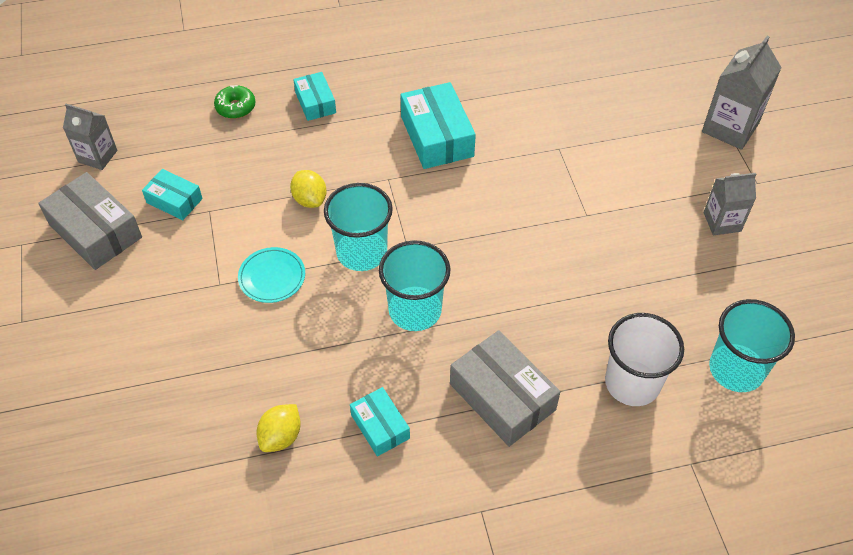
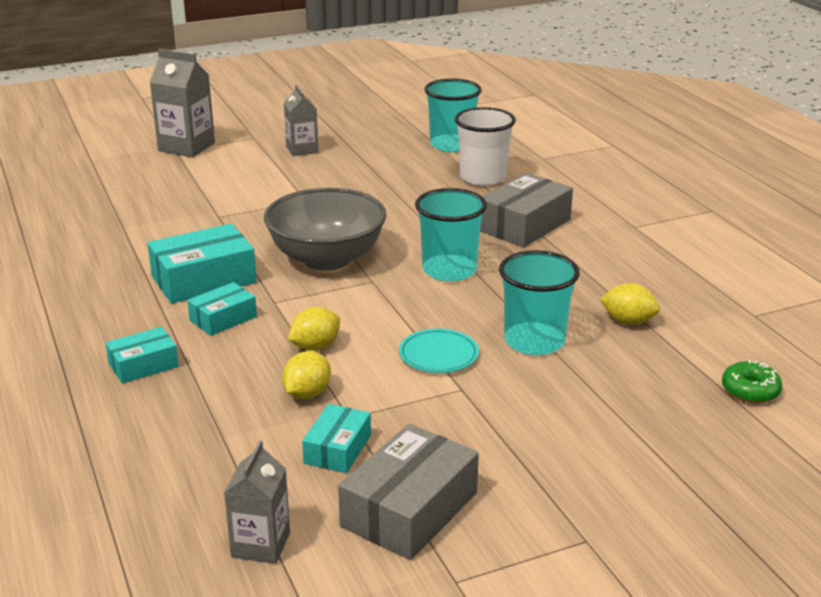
camera: 100 degrees left, 25 degrees down
green donut [214,85,255,119] -> green donut moved to [722,360,782,403]
turquoise cup [324,183,393,271] -> turquoise cup moved to [499,250,580,355]
turquoise box [350,387,410,456] -> turquoise box moved to [187,282,257,336]
none -> grey bowl [264,188,387,271]
none -> yellow lemon [282,351,331,399]

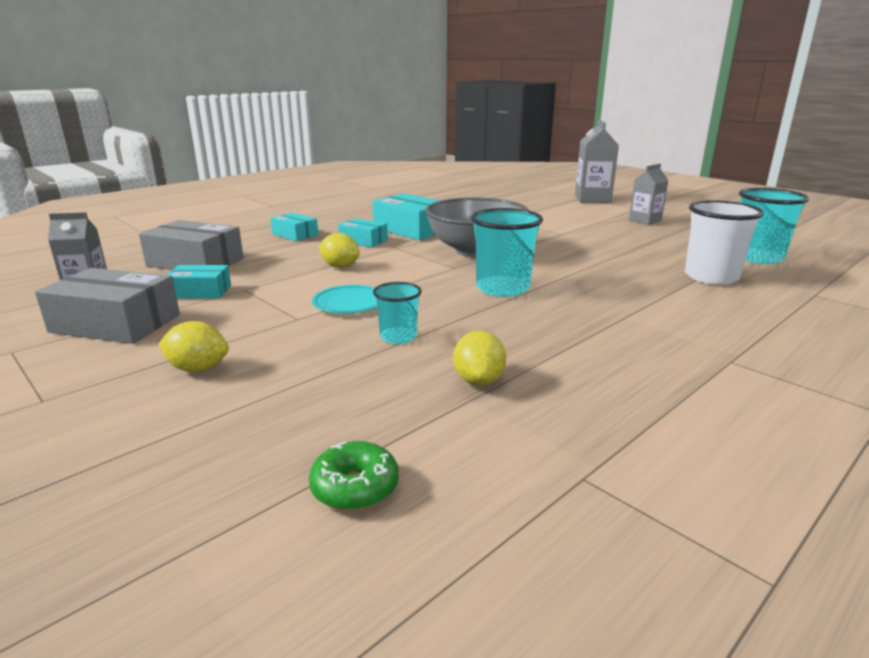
camera: 70 degrees right, 5 degrees down
yellow lemon [282,351,331,399] -> yellow lemon moved to [158,321,229,372]
grey box [480,173,573,247] -> grey box moved to [139,220,244,270]
turquoise cup [499,250,580,355] -> turquoise cup [373,282,422,344], size x0.57

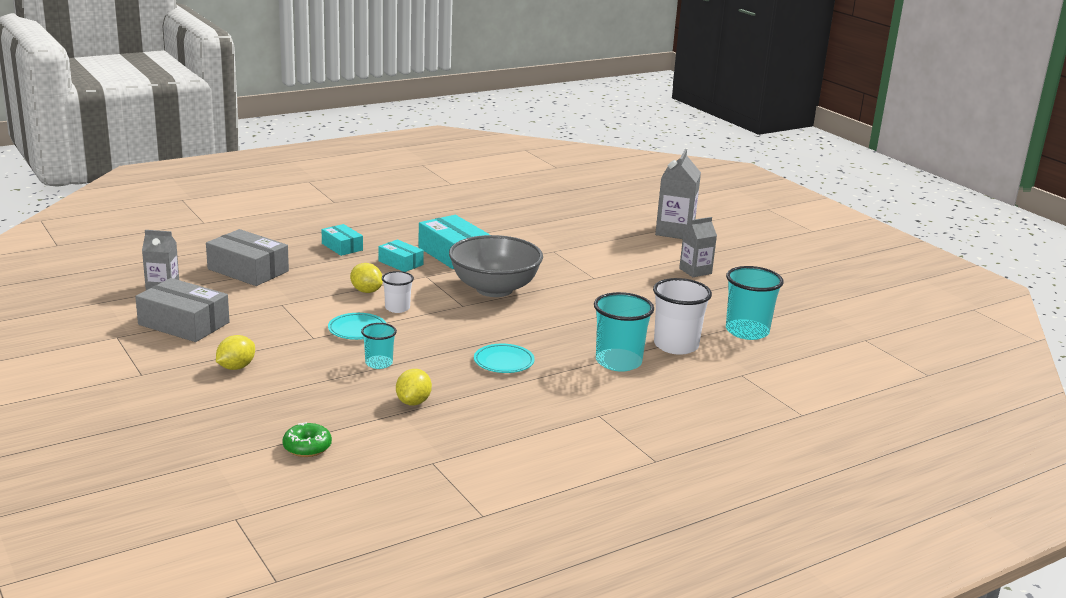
camera: 10 degrees right, 0 degrees up
yellow lemon [158,321,229,372] -> yellow lemon turned 75 degrees counterclockwise [216,335,255,370]
turquoise box [167,265,231,299] -> none
turquoise cup [471,208,543,297] -> turquoise cup moved to [594,292,654,372]
none -> white cup [382,271,414,313]
none -> turquoise plate [474,344,535,373]

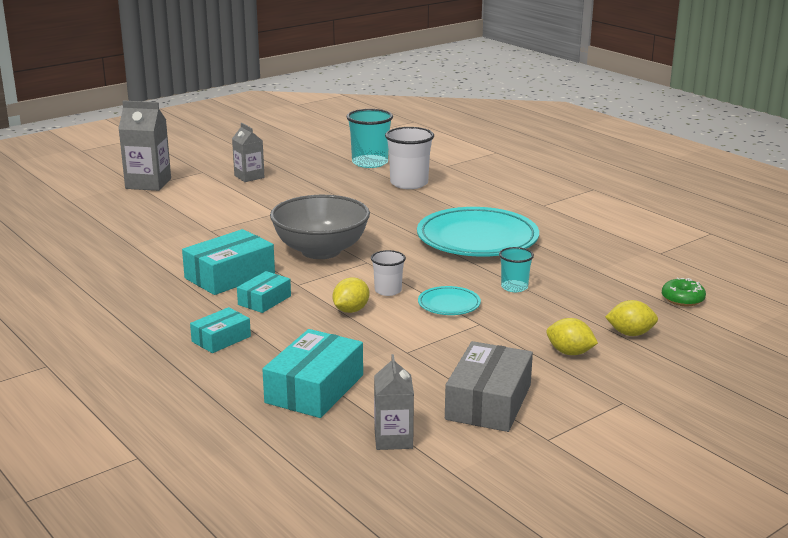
camera: 95 degrees left, 0 degrees up
grey box [206,229,289,286] -> turquoise box [262,329,363,418]
yellow lemon [396,369,432,405] -> yellow lemon moved to [605,300,658,336]
turquoise plate [474,344,535,373] -> turquoise plate [417,207,539,257], size x2.20
turquoise cup [594,292,654,372] -> none

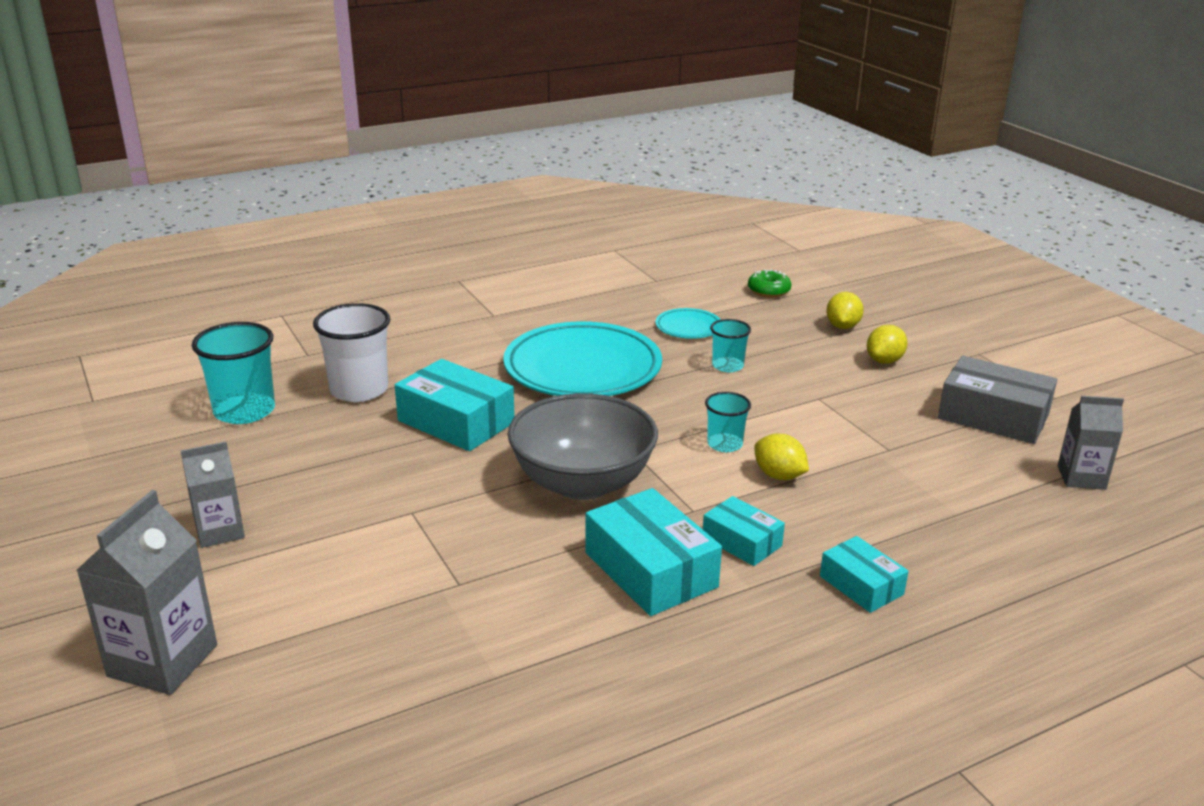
camera: 80 degrees left, 5 degrees up
turquoise box [262,329,363,418] -> turquoise box moved to [395,359,515,451]
white cup [371,250,406,296] -> turquoise cup [705,392,751,452]
turquoise plate [418,286,481,315] -> turquoise plate moved to [655,308,721,339]

